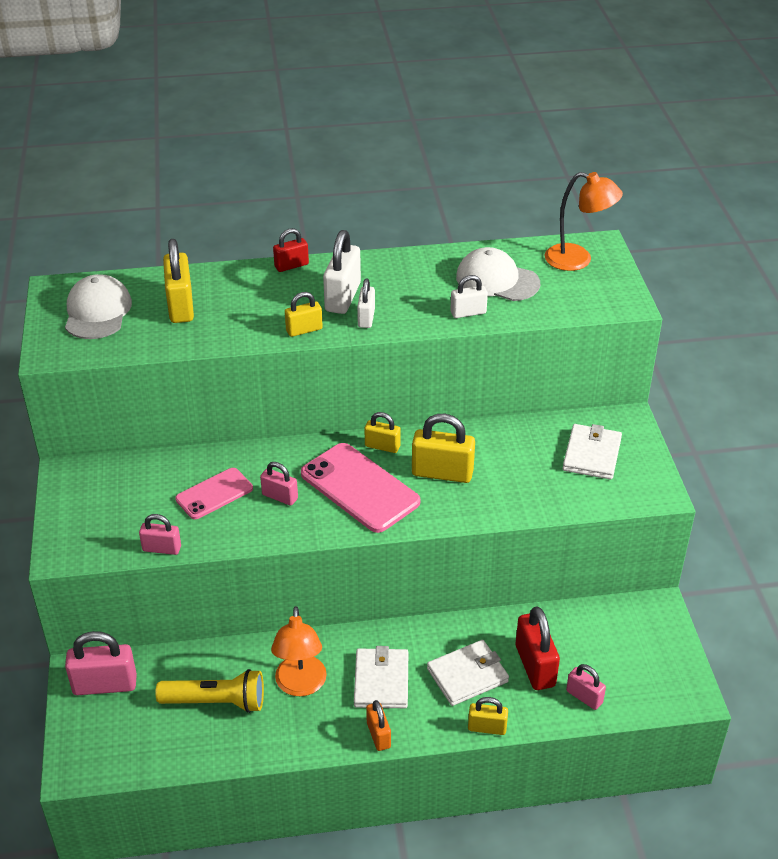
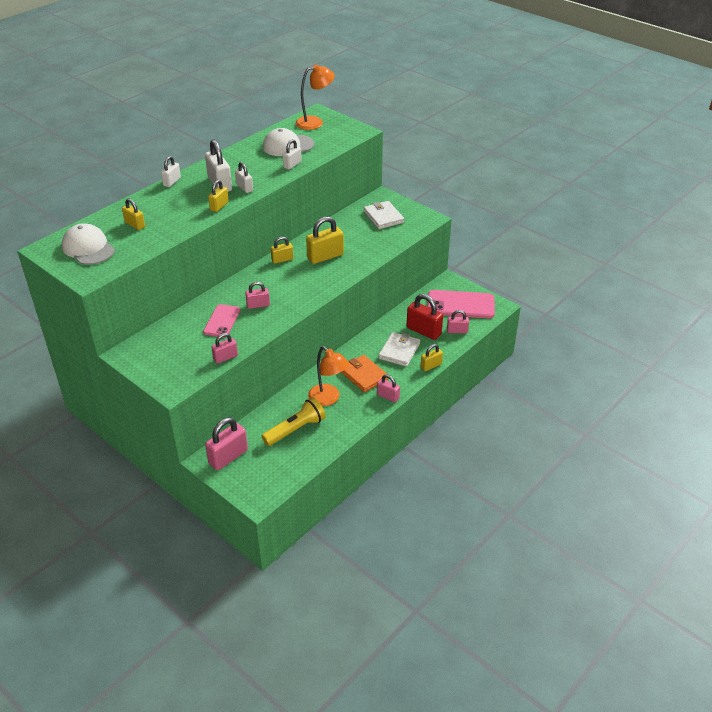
camera: 40 degrees left, 0 degrees up
yellow padlock [163,239,194,323] -> yellow padlock [122,198,145,230], size x0.59
red padlock [273,228,309,272] -> white padlock [161,156,181,187]
pink phone [301,443,421,533] -> pink phone moved to [427,290,495,318]
white wallet [354,646,408,708] -> orange wallet [341,355,388,392]
orange padlock [366,700,391,751] -> pink padlock [377,375,400,402]

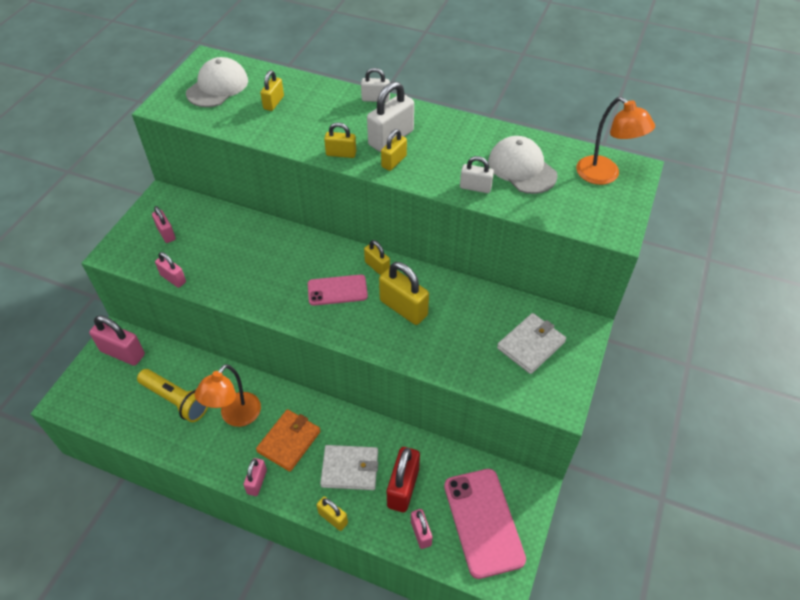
camera: 70 degrees right, 10 degrees up
pink phone [203,304,240,337] -> pink phone moved to [308,275,368,306]
white padlock [235,162,253,193] -> yellow padlock [381,129,407,171]
pink padlock [245,282,270,309] -> pink padlock moved to [152,206,176,243]

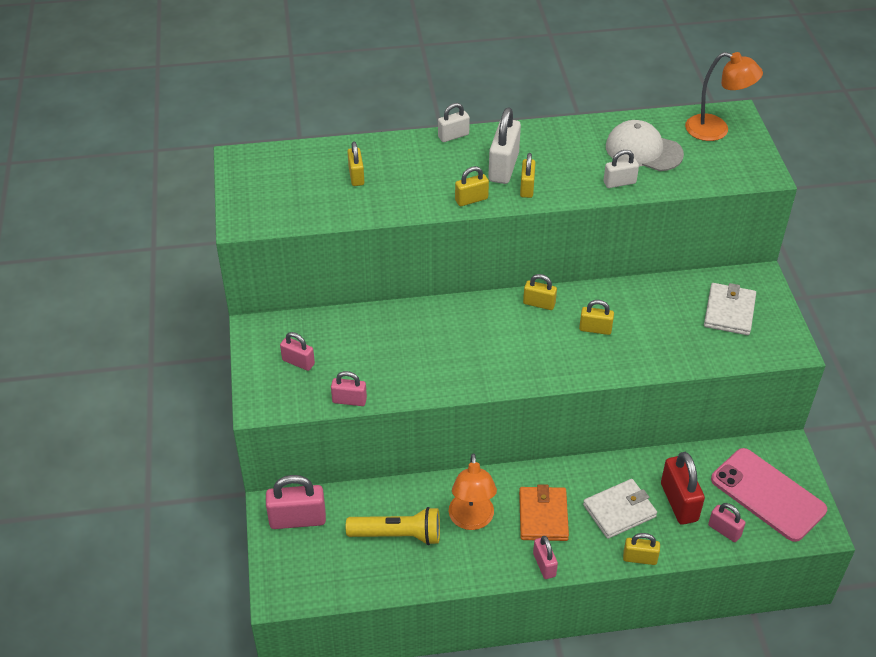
camera: 30 degrees left, 5 degrees down
white cap [186,57,248,107] -> none
pink phone [308,275,368,306] -> none
yellow padlock [379,262,429,325] -> yellow padlock [579,300,614,335], size x0.59

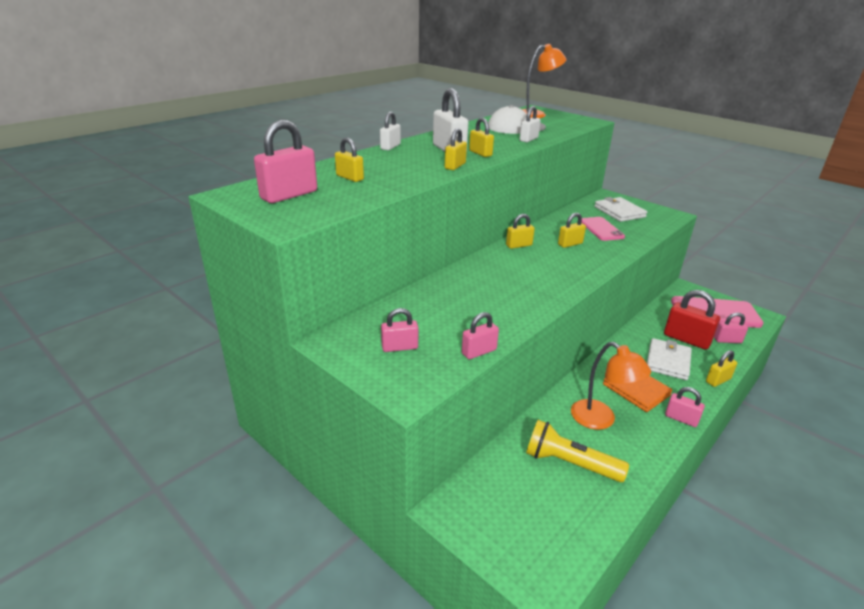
camera: 40 degrees left, 15 degrees down
pink padlock [266,475,326,529] -> pink padlock moved to [254,120,317,203]
yellow flashlight [346,507,440,545] -> yellow flashlight turned 120 degrees counterclockwise [526,420,629,482]
none -> pink phone [581,217,625,241]

